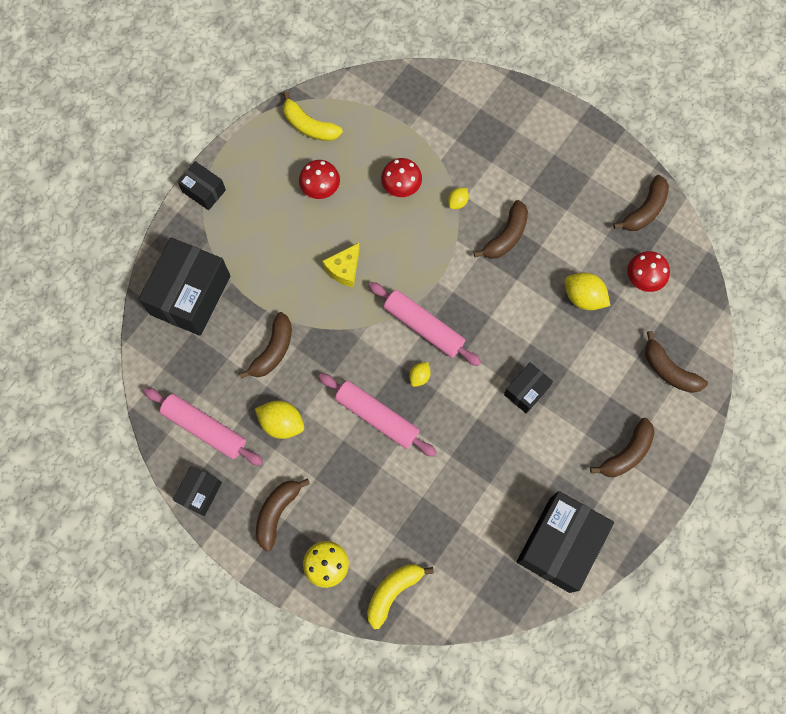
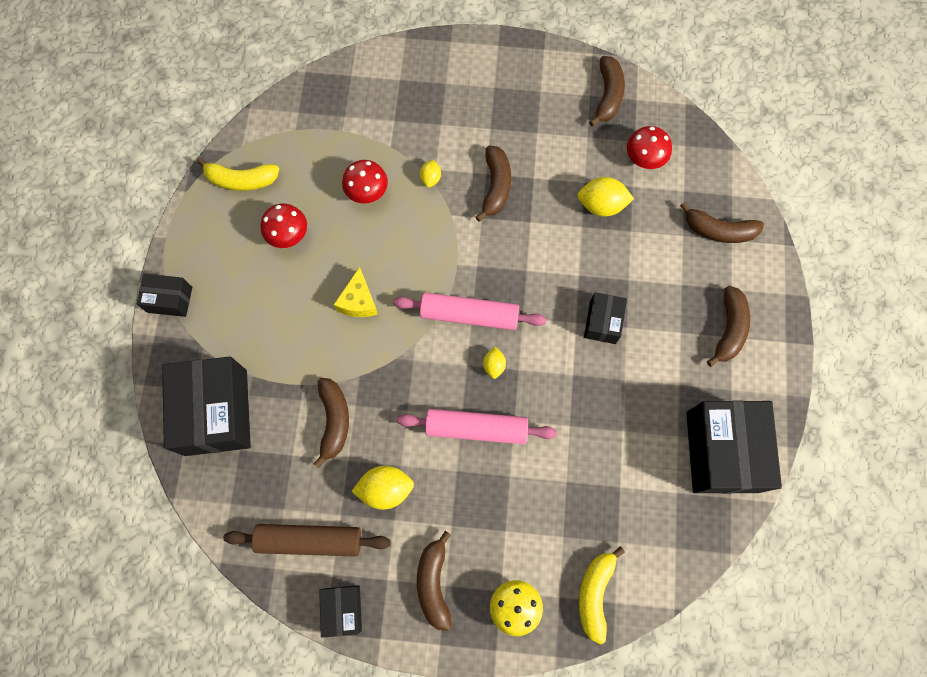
camera: 30 degrees left, 0 degrees up
pink rolling pin [144,388,263,466] -> brown rolling pin [223,524,391,557]

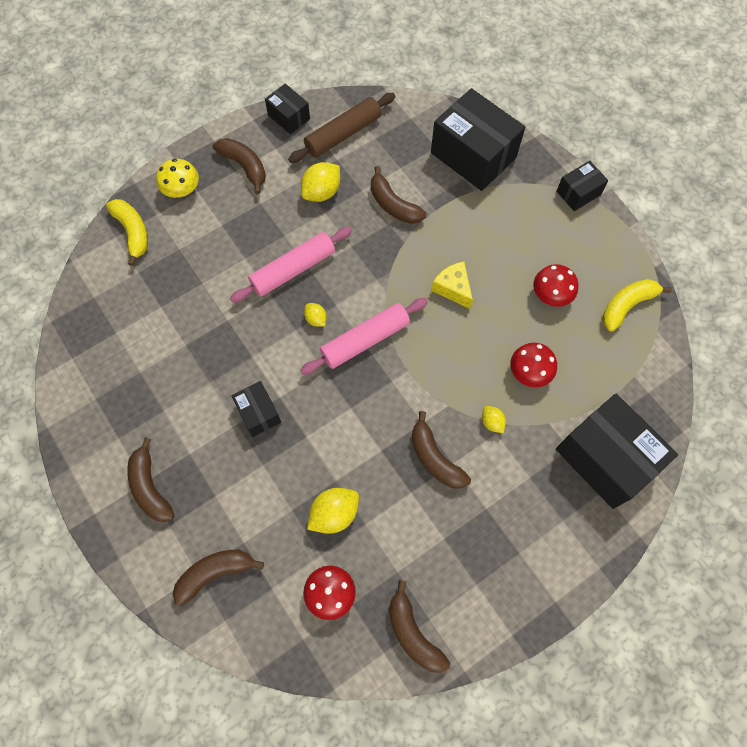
camera: 140 degrees right, 5 degrees down
black box [686,400,782,494] -> black box moved to [556,394,678,509]

